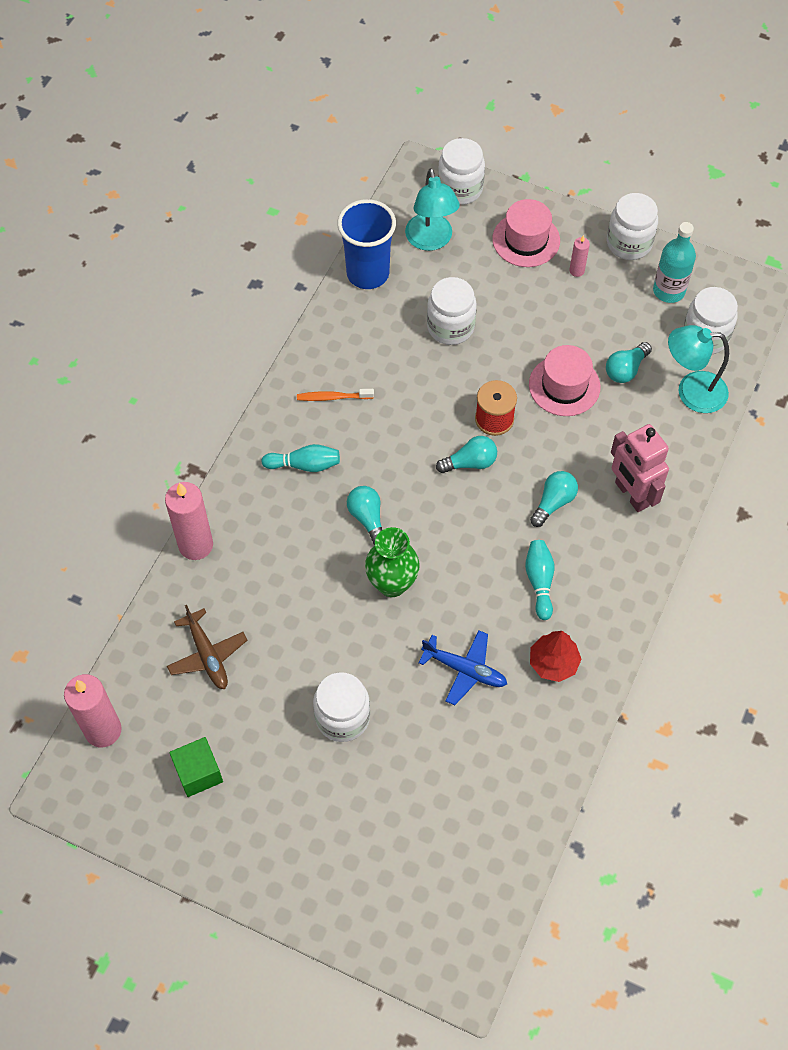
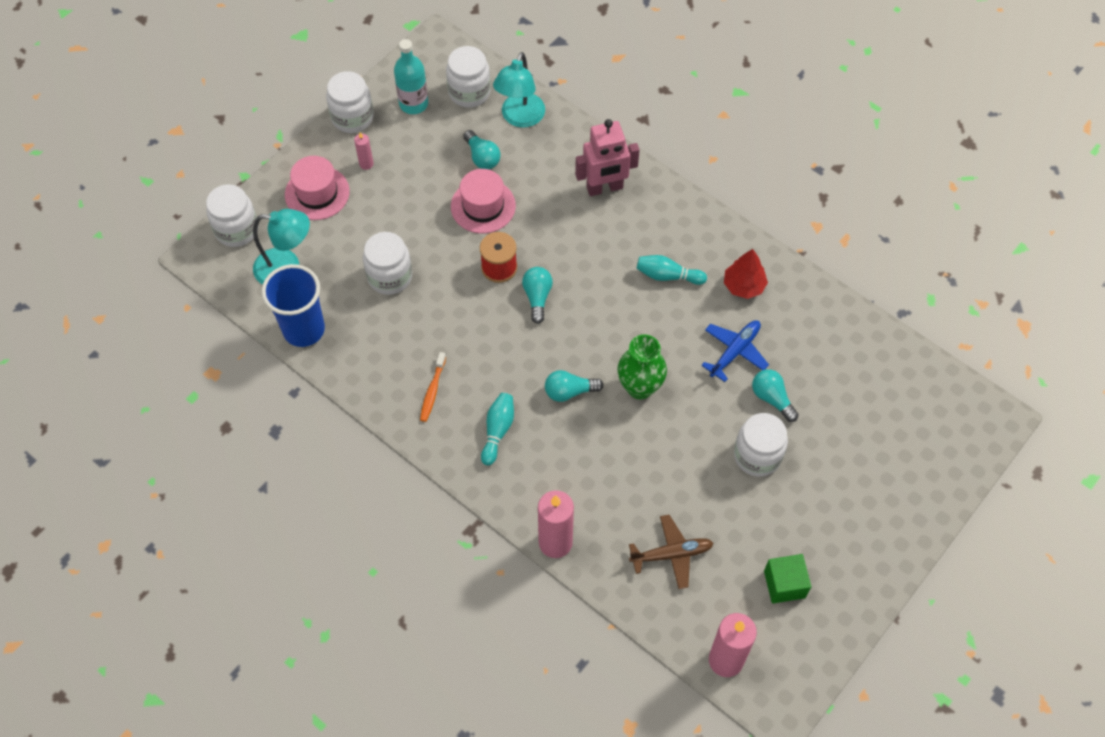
camera: 75 degrees left, 0 degrees up
turquoise light bulb [530,471,578,527] -> turquoise light bulb moved to [752,369,799,422]

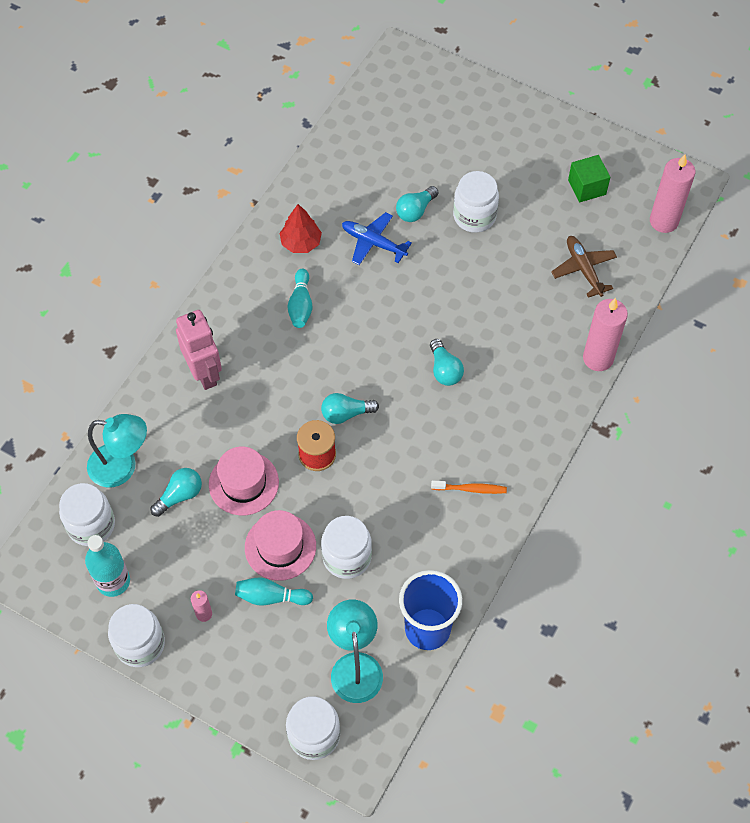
camera: 100 degrees left, 0 degrees up
pink hat [285,156,350,220] -> pink hat moved to [245,510,316,581]
turquoise bowling pin [481,393,514,465] -> turquoise bowling pin moved to [235,578,313,606]
green vase [617,334,667,400] -> none

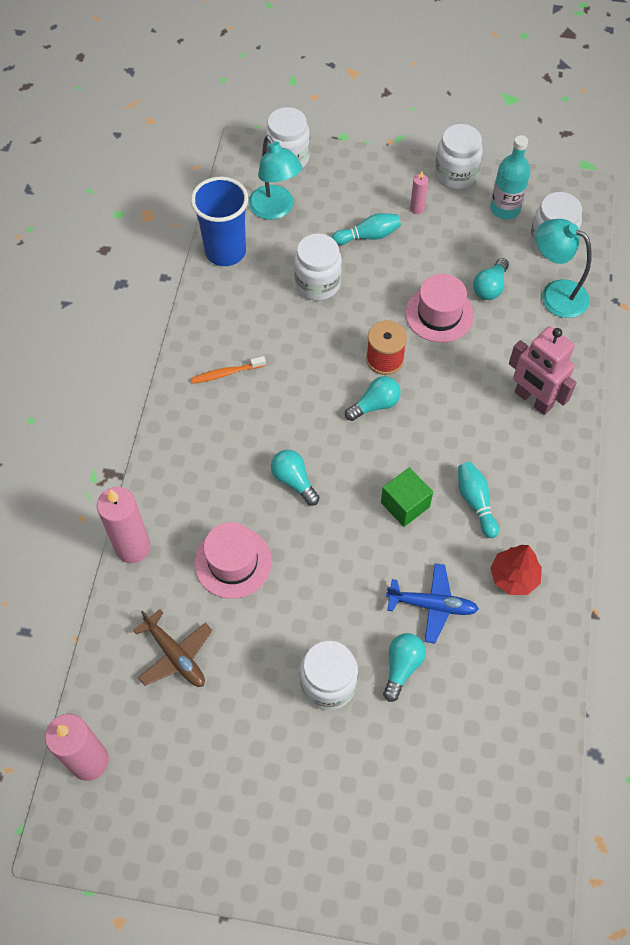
camera: 160 degrees right, 0 degrees up
turquoise lamp [87,414,147,487] -> turquoise lamp turned 45 degrees clockwise [536,219,592,318]
pink hat [245,510,316,581] -> pink hat moved to [194,522,272,599]
green cube [568,155,610,202] -> green cube moved to [381,467,433,527]

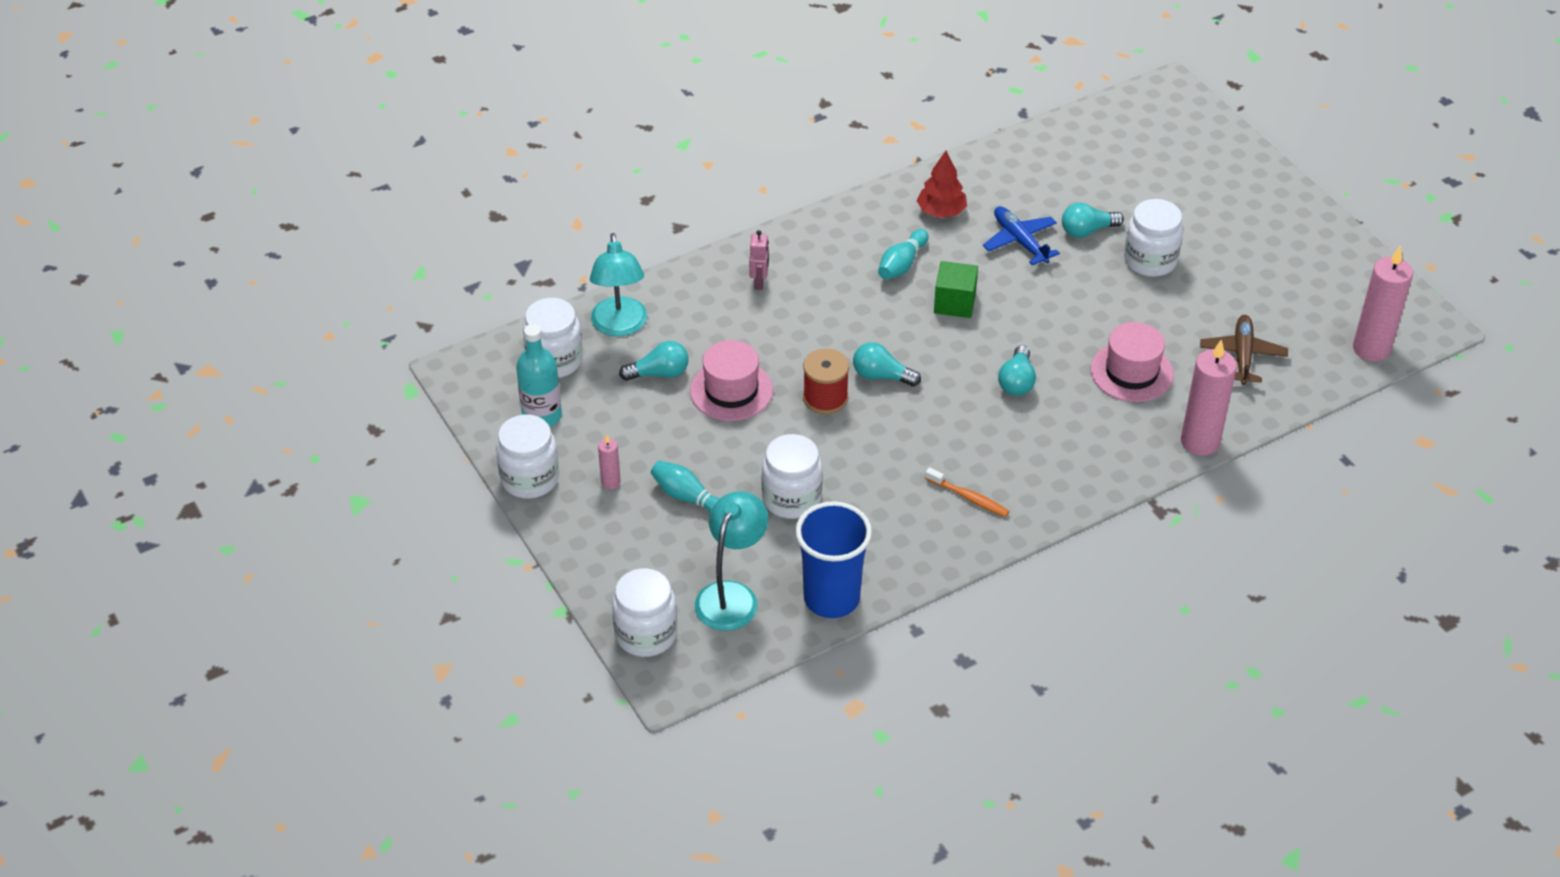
camera: 130 degrees left, 15 degrees down
pink robot [509,326,577,415] -> pink robot [749,230,769,290], size x0.52

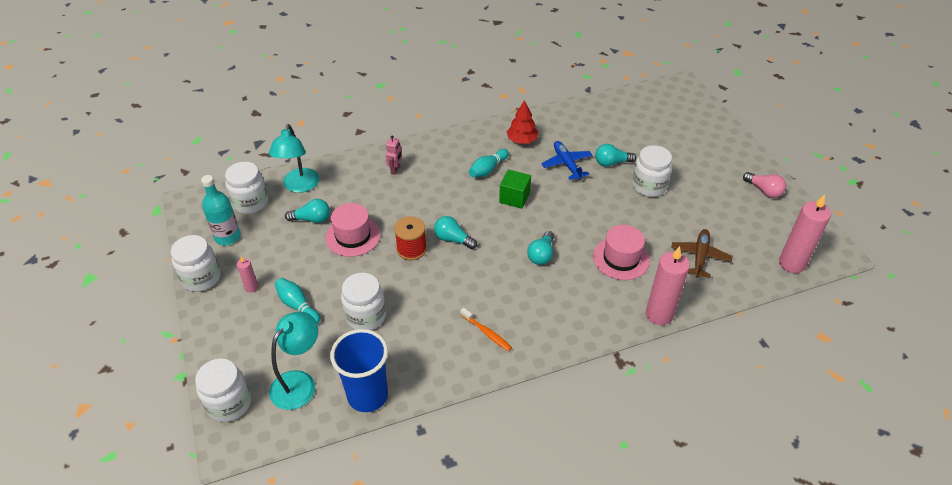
camera: 10 degrees right, 0 degrees up
none -> pink light bulb [743,172,786,198]

